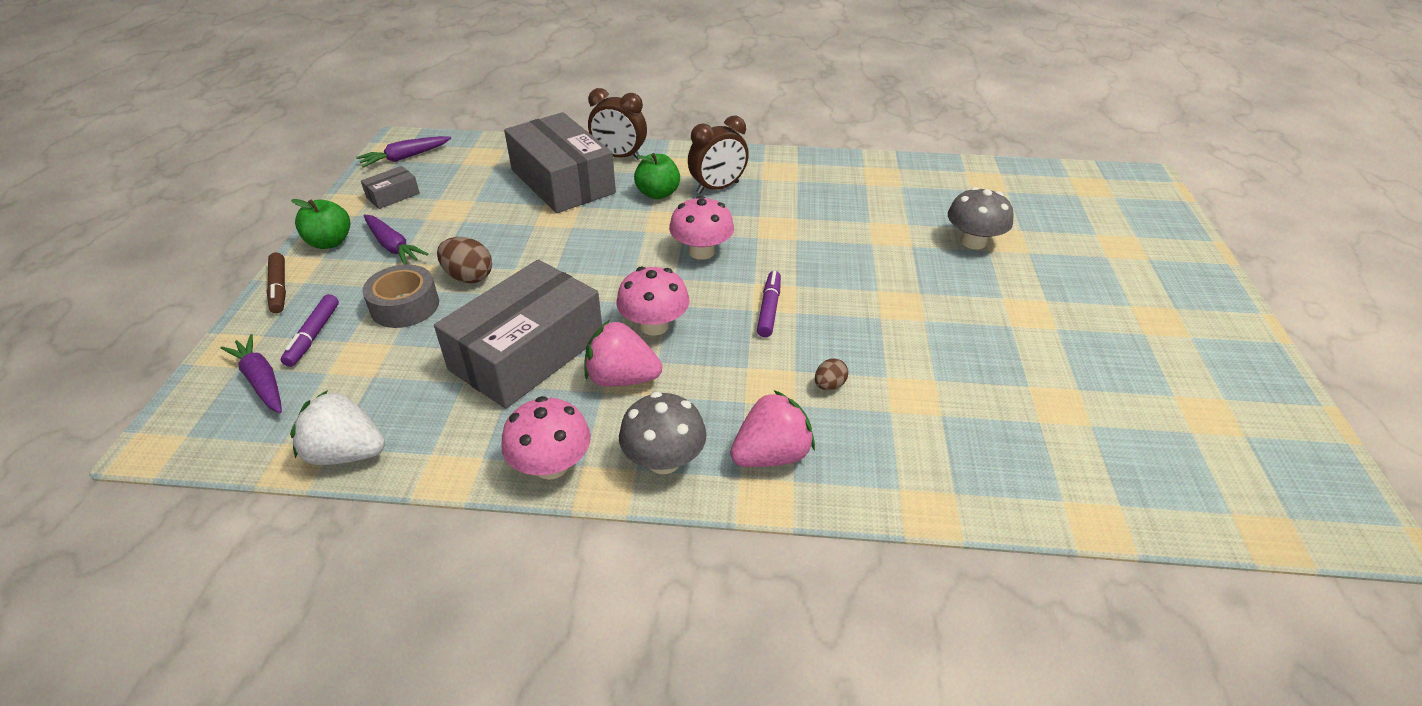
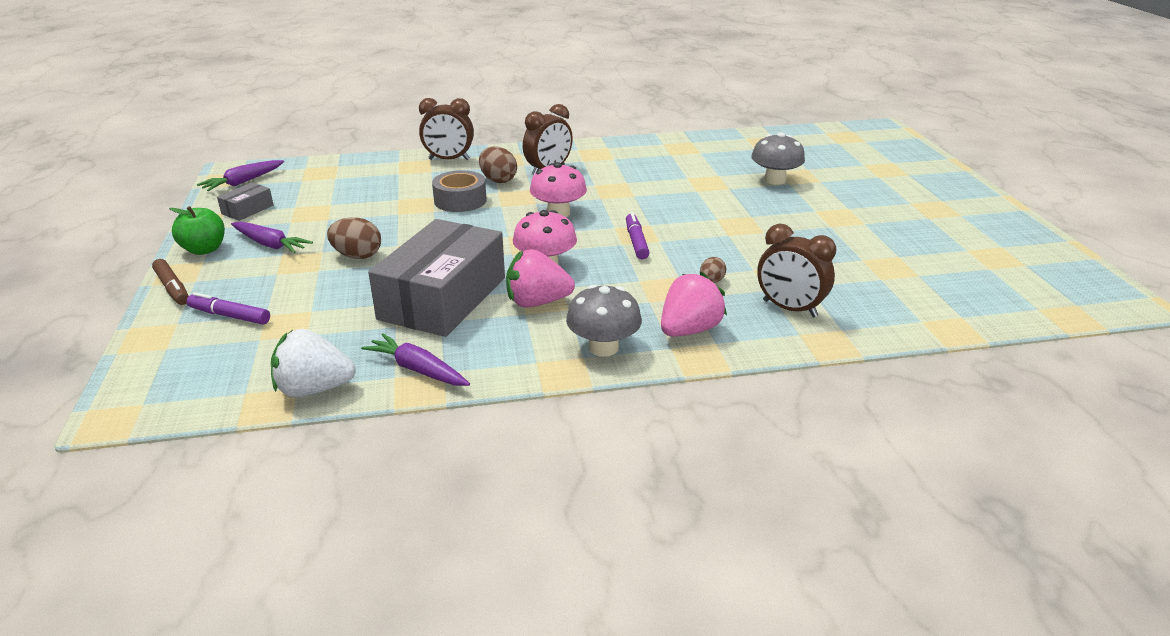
camera: 15 degrees left, 10 degrees down
purple carrot [220,334,282,413] -> purple carrot moved to [361,334,470,386]
purple marker [281,294,339,367] -> purple marker turned 120 degrees clockwise [186,292,270,325]
grey tape [362,264,439,328] -> grey tape moved to [432,170,487,212]
pink mushroom [501,396,591,480] -> none
grey box [504,112,616,213] -> none
green apple [634,153,680,199] -> brown egg [479,146,517,183]
none -> brown clock [757,224,836,317]

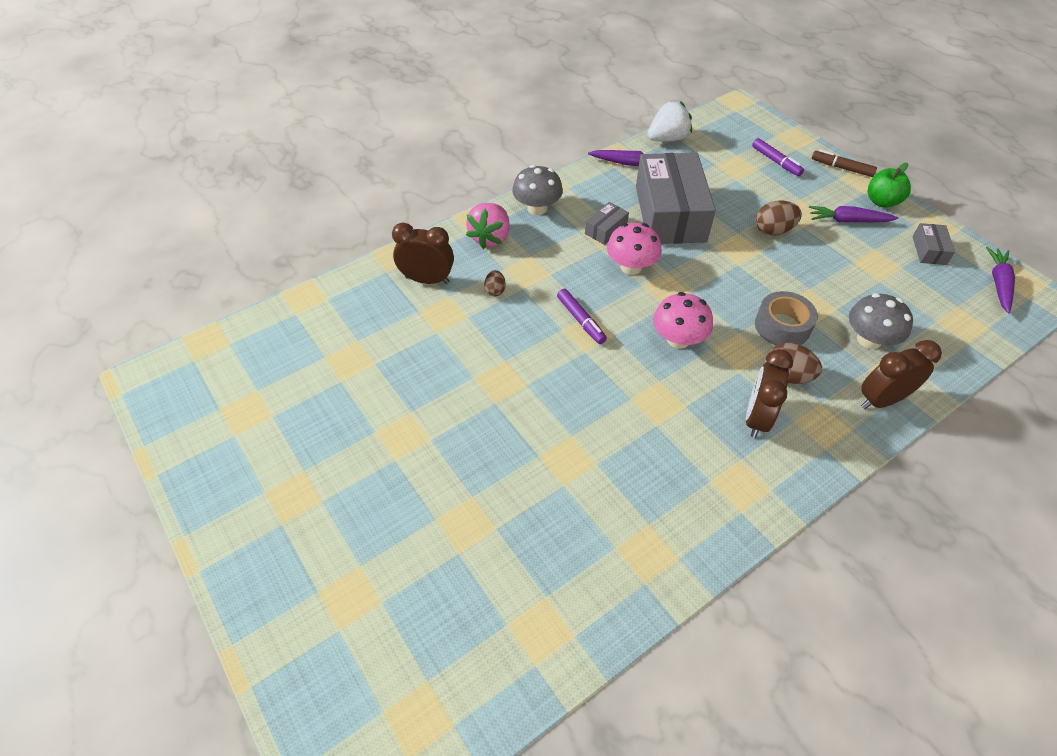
camera: 155 degrees right, 20 degrees up
purple marker [186,292,270,325] -> purple marker turned 60 degrees clockwise [752,138,804,176]
pink strawberry [506,249,575,308] -> grey box [585,202,629,245]
grey mushroom [751,132,805,185] -> grey mushroom moved to [849,293,913,349]

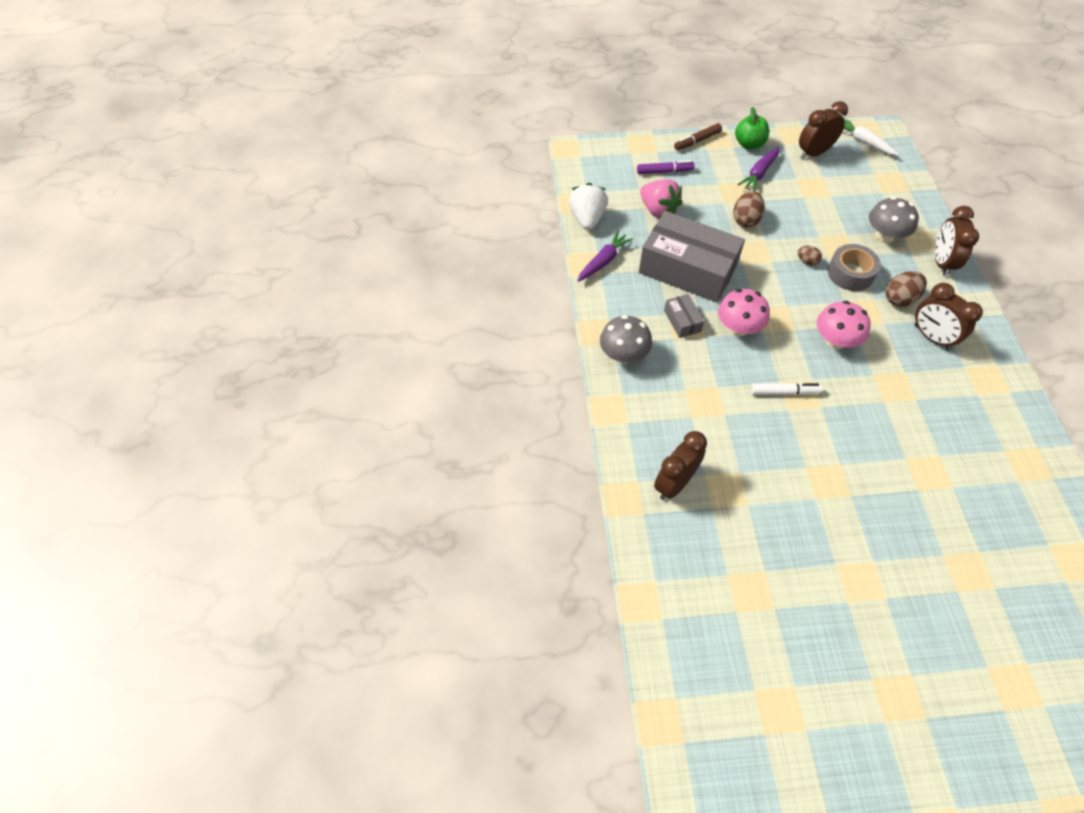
camera: 60 degrees left, 5 degrees up
pink strawberry [466,203,510,249] -> pink strawberry moved to [640,179,683,218]
brown egg [484,270,506,296] -> brown egg moved to [798,246,822,266]
purple marker [557,289,607,344] -> white marker [751,382,823,395]
grey box [912,223,955,265] -> brown clock [799,101,848,159]
purple carrot [986,247,1015,314] -> white carrot [844,118,899,156]

